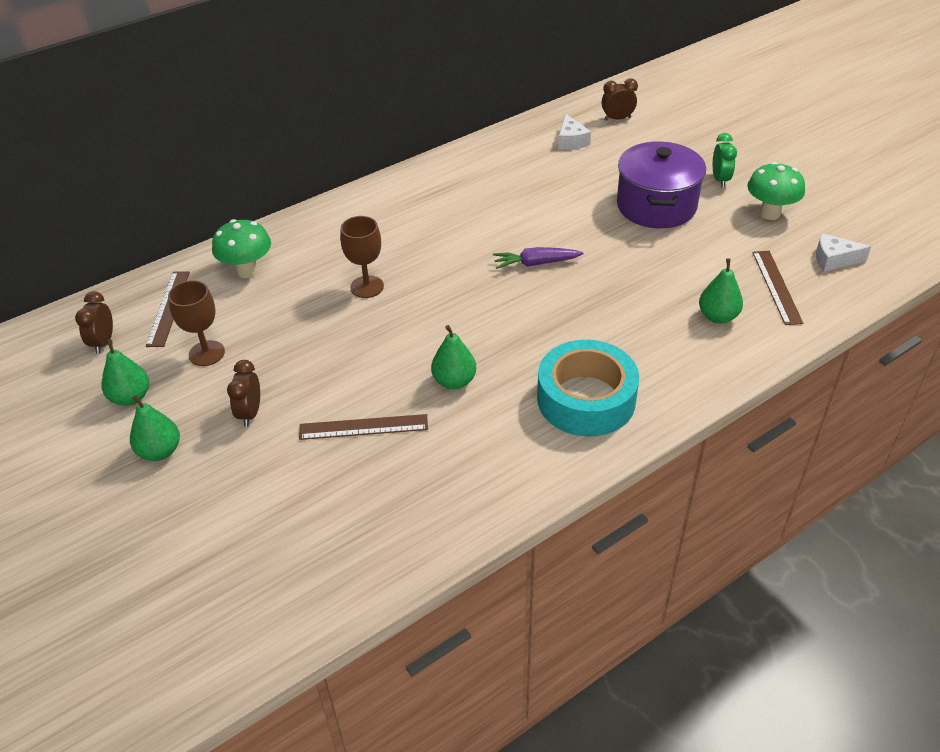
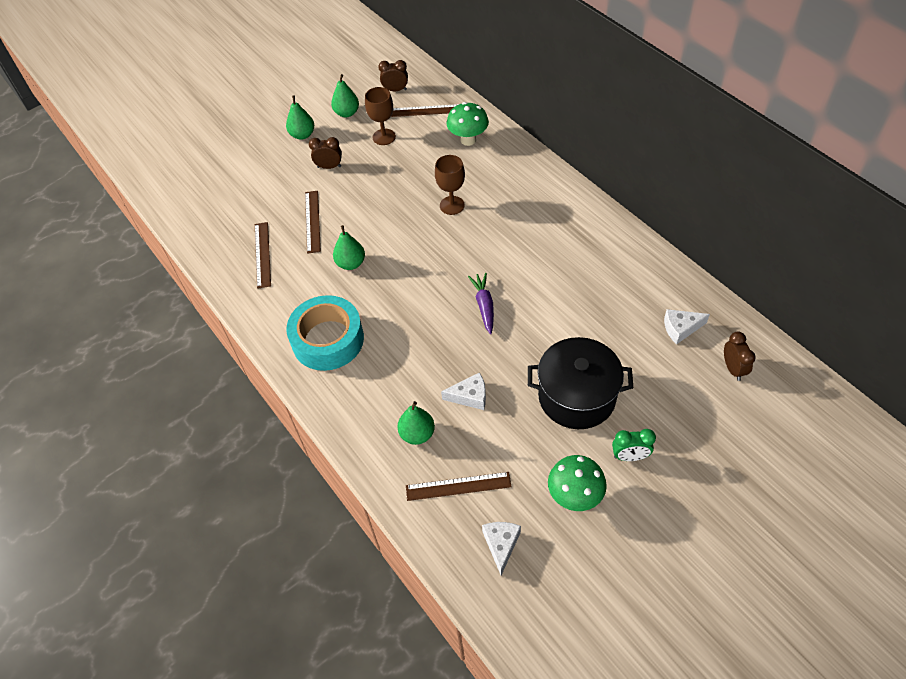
camera: 90 degrees right, 10 degrees up
purple pot [617,141,706,228] -> black pot [528,337,633,429]
none -> brown ruler [255,222,271,289]
none -> white cheese [441,372,486,410]

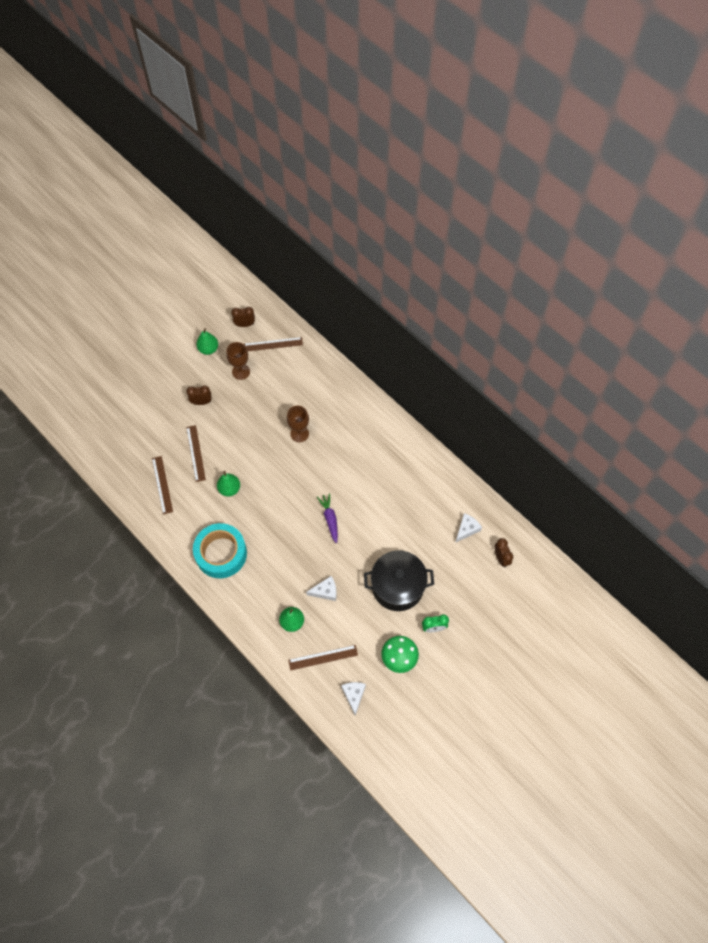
camera: 10 degrees left, 10 degrees up
green pear [286,96,314,139] -> none
green mushroom [447,102,489,146] -> none
white cheese [664,309,710,345] -> white cheese turned 150 degrees clockwise [455,513,482,543]

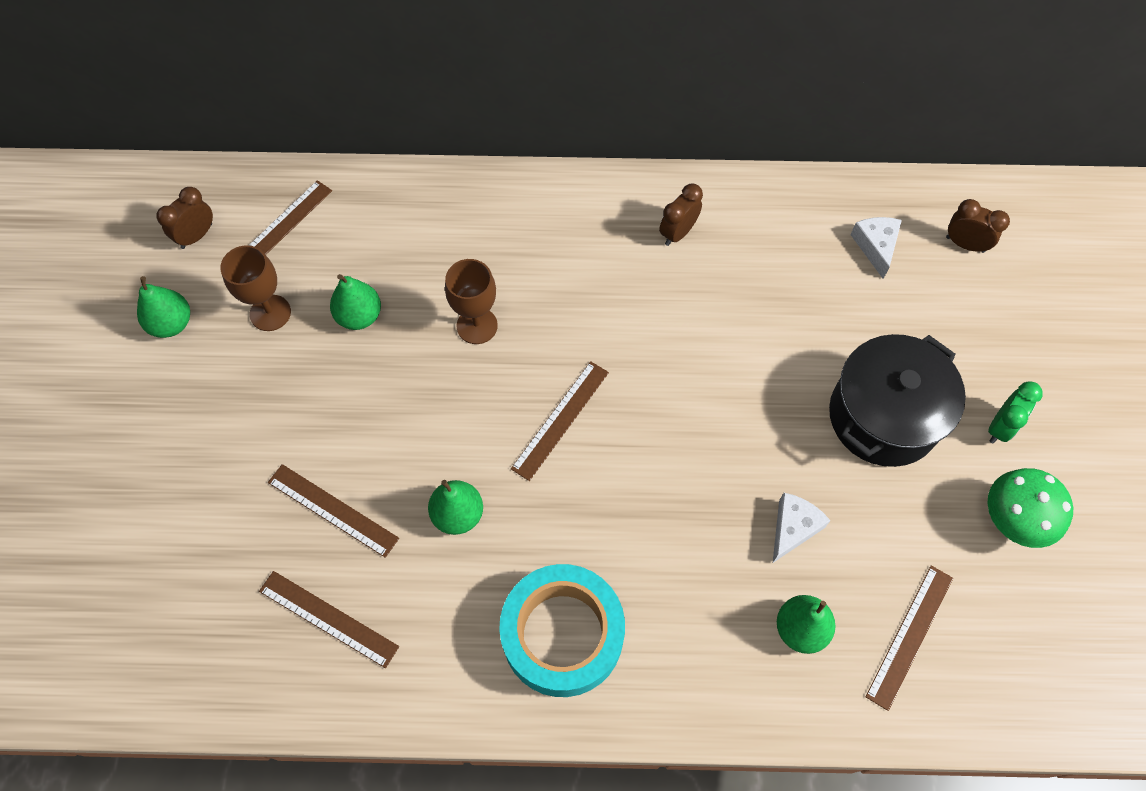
camera: 45 degrees left, 0 degrees up
brown clock [186,385,211,405] -> brown clock moved to [659,184,703,246]
purple carrot [317,493,338,543] -> none
white cheese [341,682,366,715] -> none
none -> green pear [330,274,381,330]
none -> brown ruler [511,361,609,481]

